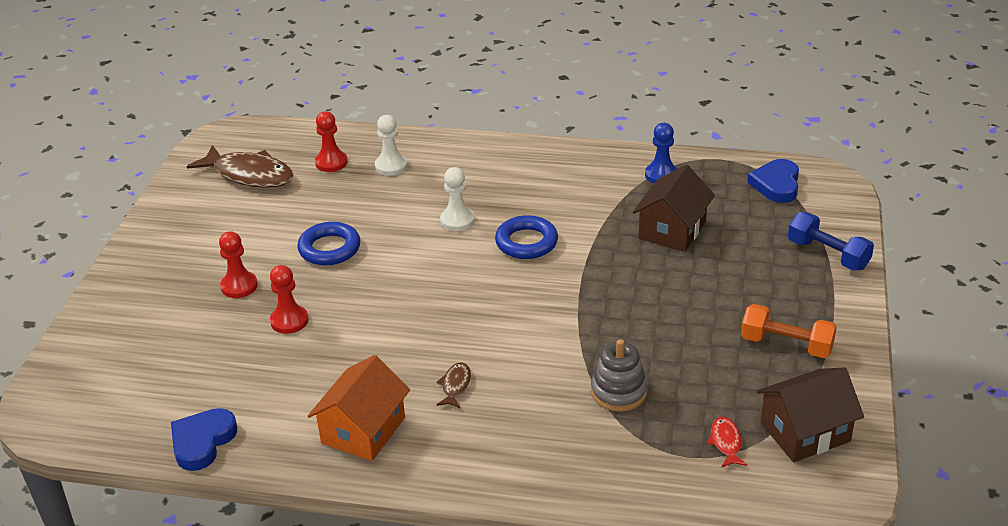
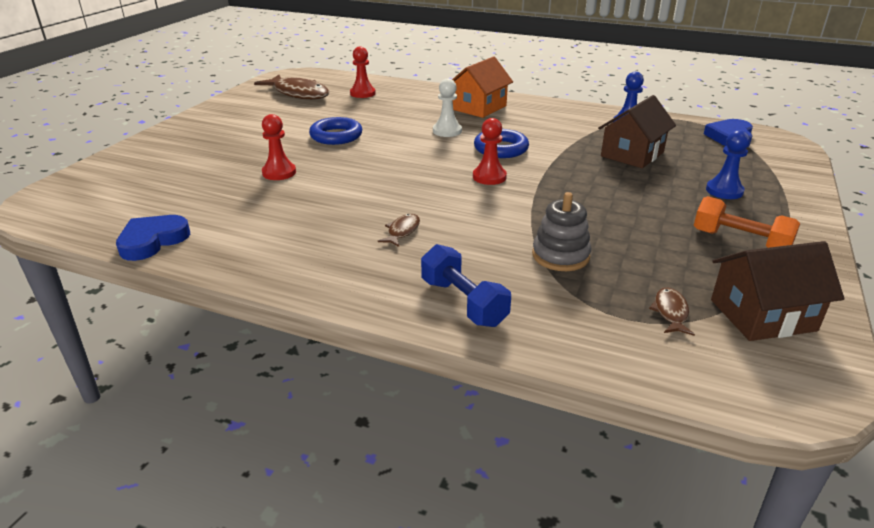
camera: 10 degrees right, 5 degrees down
red pawn [219,231,258,298] -> red pawn moved to [473,118,507,185]
orange house [308,355,410,461] -> orange house moved to [452,56,513,118]
white pawn [375,115,407,176] -> none
red fish [707,417,747,468] -> brown fish [649,288,695,335]
blue dumbbell [788,212,874,270] -> blue dumbbell moved to [421,244,511,327]
none -> blue pawn [706,130,750,199]

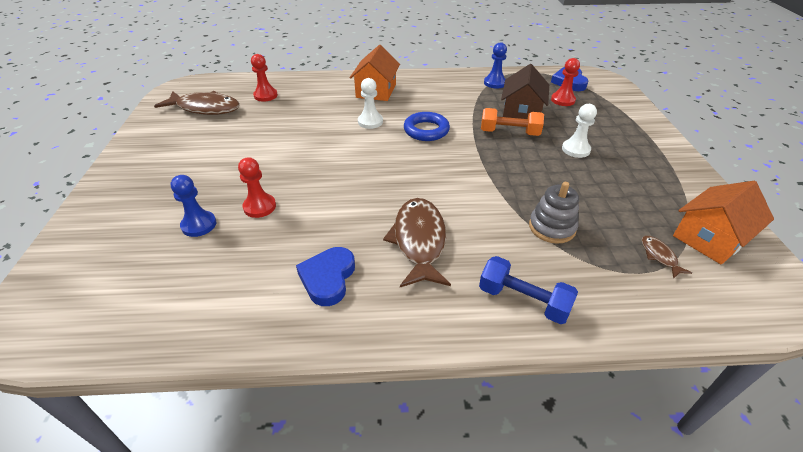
camera: 25 degrees left, 10 degrees up
blue heart [116,215,190,261] -> blue heart moved to [296,247,355,306]
blue ring [309,117,362,145] -> none
brown fish [378,214,420,247] -> brown fish [383,198,451,287], size x2.21
red pawn [473,118,507,185] -> red pawn moved to [551,58,580,106]
orange dumbbell [694,196,800,248] -> orange dumbbell moved to [481,108,544,136]
blue pawn [706,130,750,199] -> blue pawn moved to [171,175,216,237]
brown house [711,241,844,341] -> orange house [673,181,774,264]
none -> white pawn [562,104,597,158]

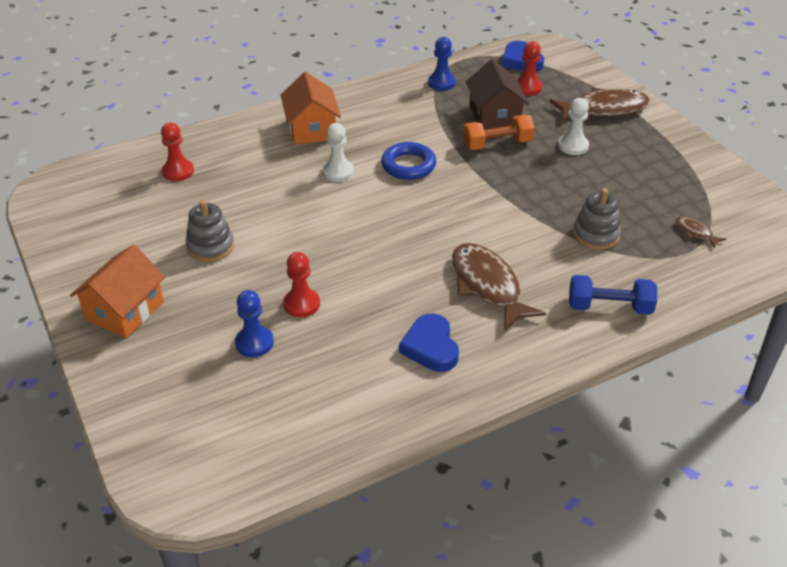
camera: 25 degrees left, 0 degrees up
brown fish [154,91,240,115] -> brown fish moved to [549,88,650,122]
orange house [673,181,774,264] -> orange house moved to [70,245,166,338]
none -> grey stacking toy [186,200,234,262]

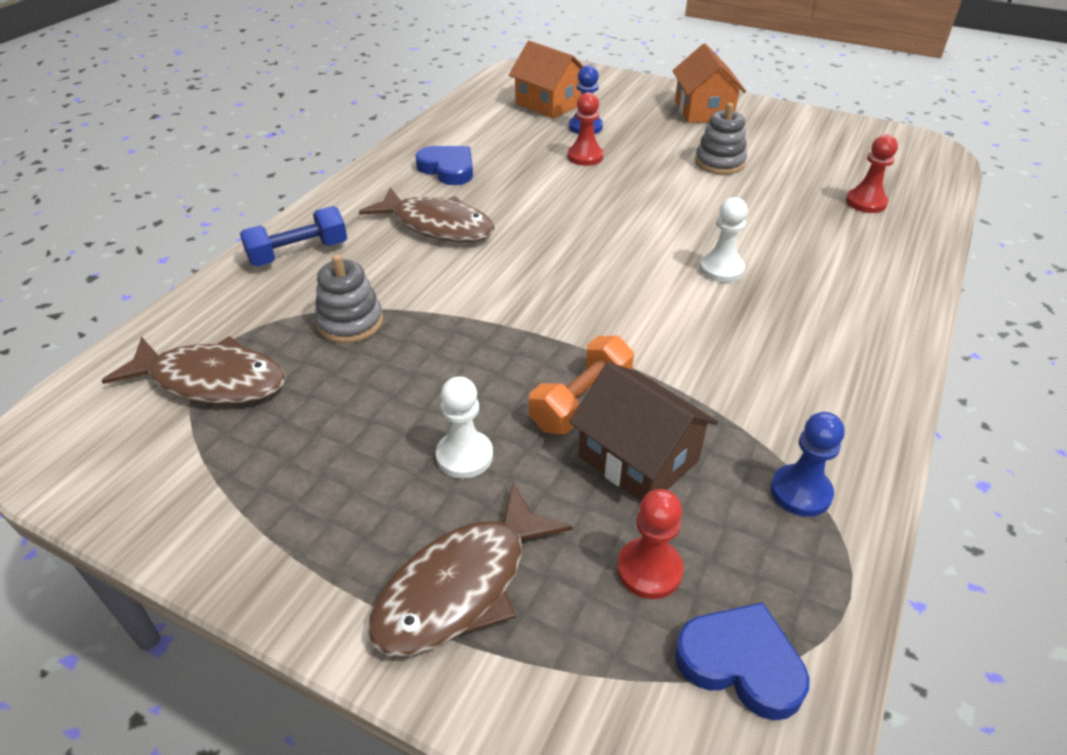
camera: 145 degrees right, 0 degrees up
orange house [281,72,341,145] -> orange house moved to [509,41,583,119]
blue ring [381,142,436,180] -> none
brown fish [676,217,726,249] -> brown fish [101,336,286,404], size x2.21

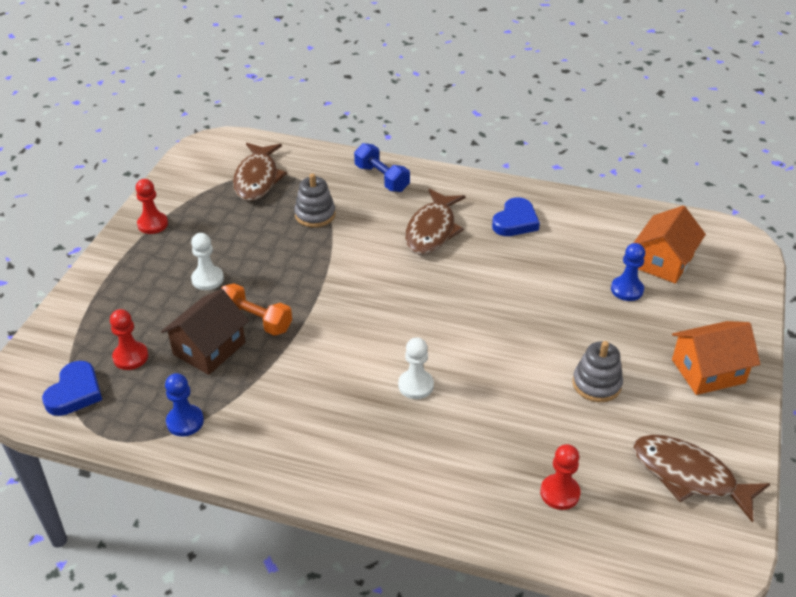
camera: 80 degrees right, 0 degrees up
brown fish [368,483,573,656] -> brown fish moved to [633,435,770,523]
red pawn [568,92,604,166] -> red pawn moved to [136,179,168,234]

